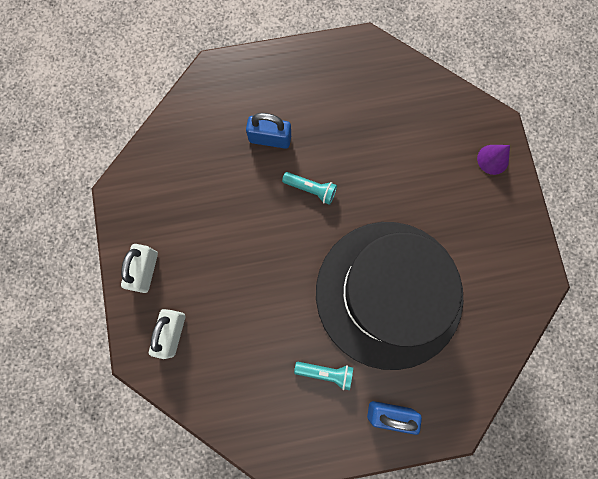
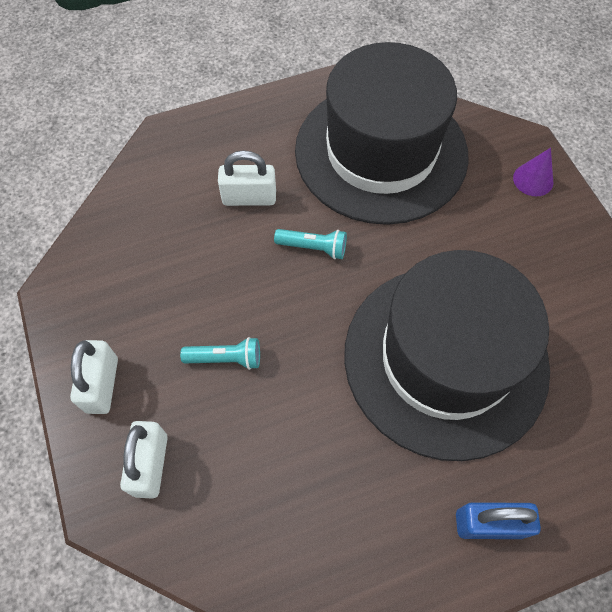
camera: 10 degrees left, 15 degrees down
blue padlock [246,113,291,149] -> white padlock [218,150,276,206]
turquoise flashlight [294,362,353,390] -> turquoise flashlight moved to [180,337,260,370]
none -> black hat [295,42,469,225]

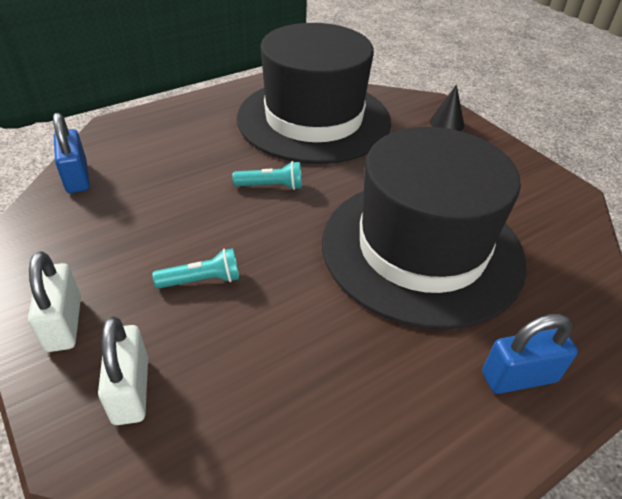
camera: 15 degrees left, 20 degrees down
white padlock [218,150,276,206] -> none
purple cone [513,148,553,196] -> black cone [430,85,464,131]
none -> blue padlock [53,113,90,193]

